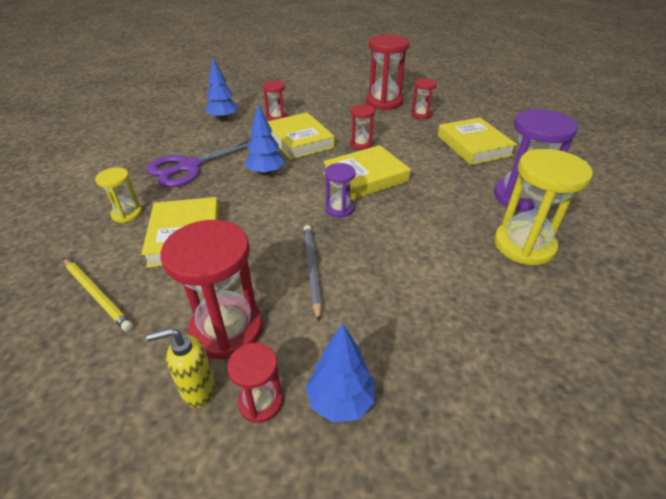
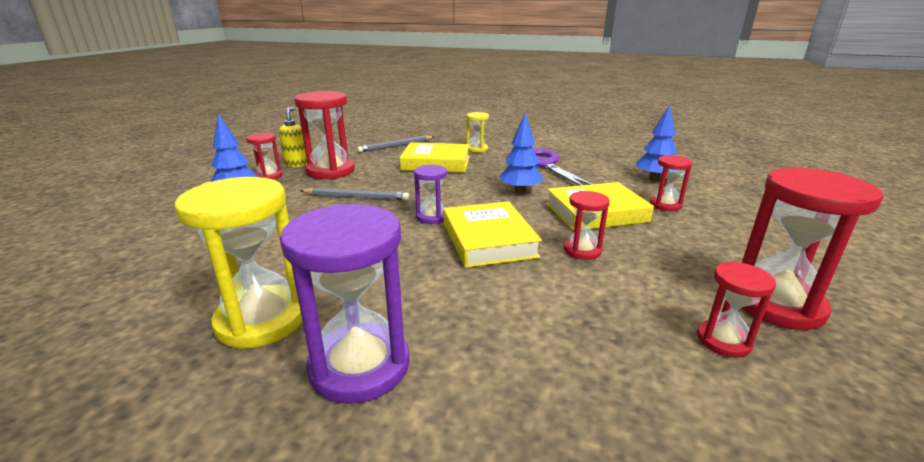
camera: 105 degrees right, 15 degrees down
yellow pencil [63,258,133,332] -> grey pencil [357,135,434,152]
yellow book [438,118,517,165] -> none

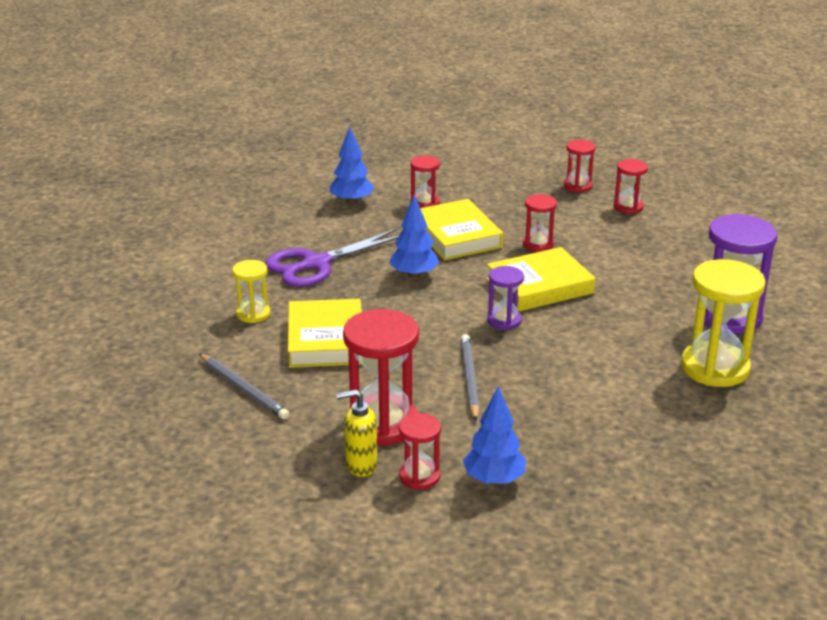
camera: 100 degrees left, 5 degrees up
red hourglass [742,168,883,331] -> red hourglass [564,139,596,193], size x0.54

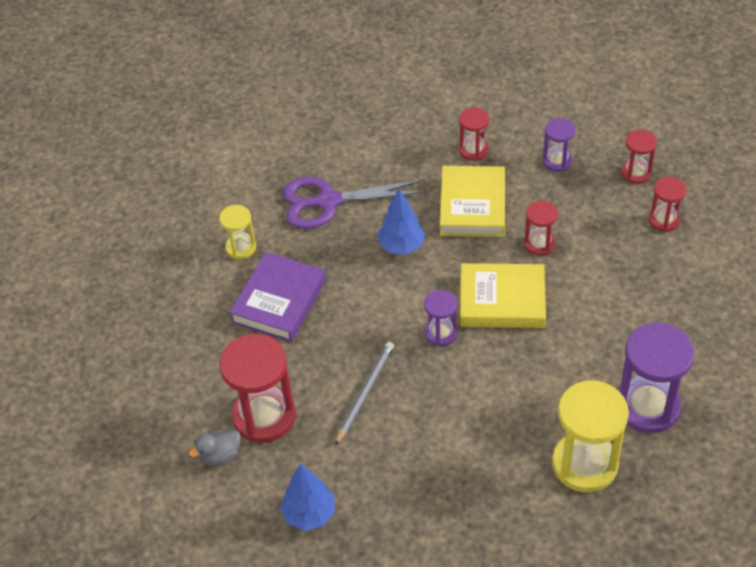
camera: 30 degrees right, 20 degrees up
grey pencil [199,353,289,420] -> none
yellow book [288,299,362,368] -> purple book [230,252,326,342]
blue tree [329,126,374,205] -> none
yellow soap dispenser [336,389,377,477] -> grey duck [189,429,241,466]
red hourglass [399,413,441,490] -> none
none -> purple hourglass [543,118,576,172]

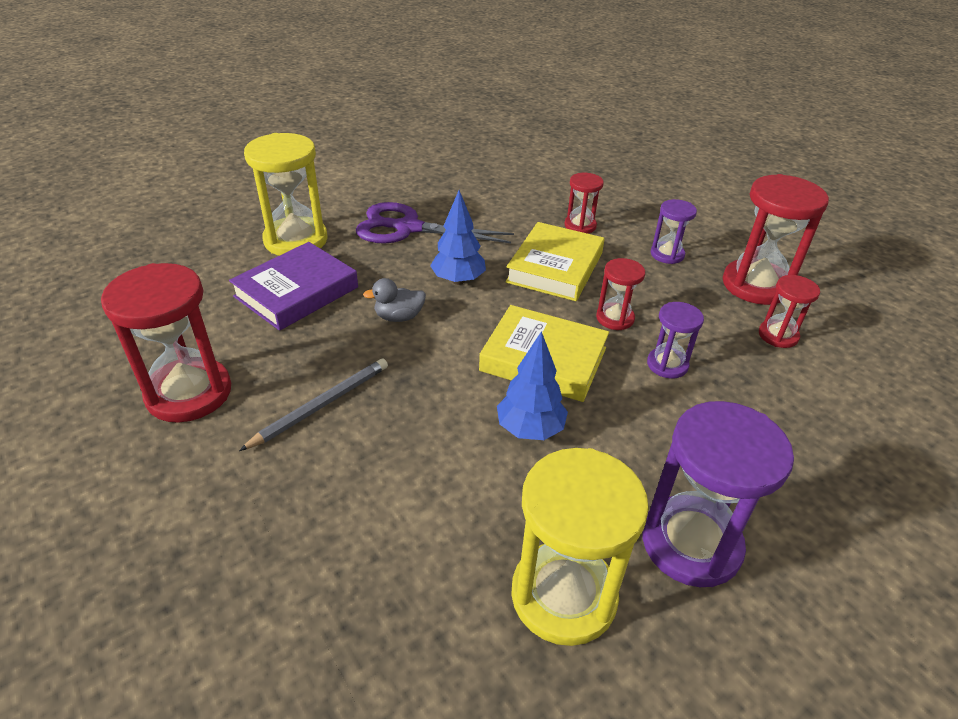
camera: 15 degrees right, 10 degrees down
grey duck [189,429,241,466] -> grey duck moved to [363,278,426,322]
yellow hourglass [219,205,256,259] -> yellow hourglass [244,133,328,256], size x1.87
blue tree [280,464,335,531] -> blue tree moved to [497,331,568,440]
purple hourglass [424,290,458,346] -> purple hourglass moved to [647,302,704,378]
red hourglass [621,130,657,184] -> red hourglass [723,174,829,305], size x1.87

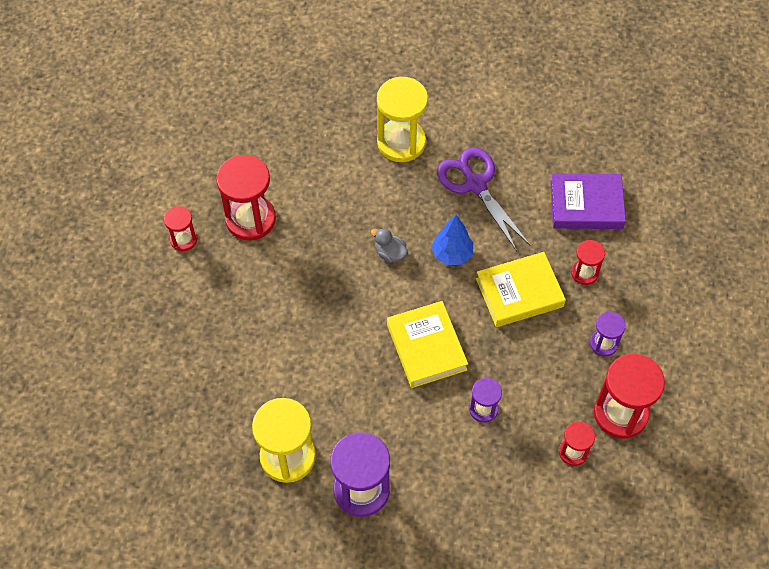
camera: 50 degrees right, 20 degrees up
purple book [229,242,358,331] -> purple book moved to [550,173,626,229]
grey pencil [239,359,388,451] -> none
blue tree [497,331,568,440] -> none
red hourglass [596,258,645,330] -> red hourglass moved to [164,206,197,251]

